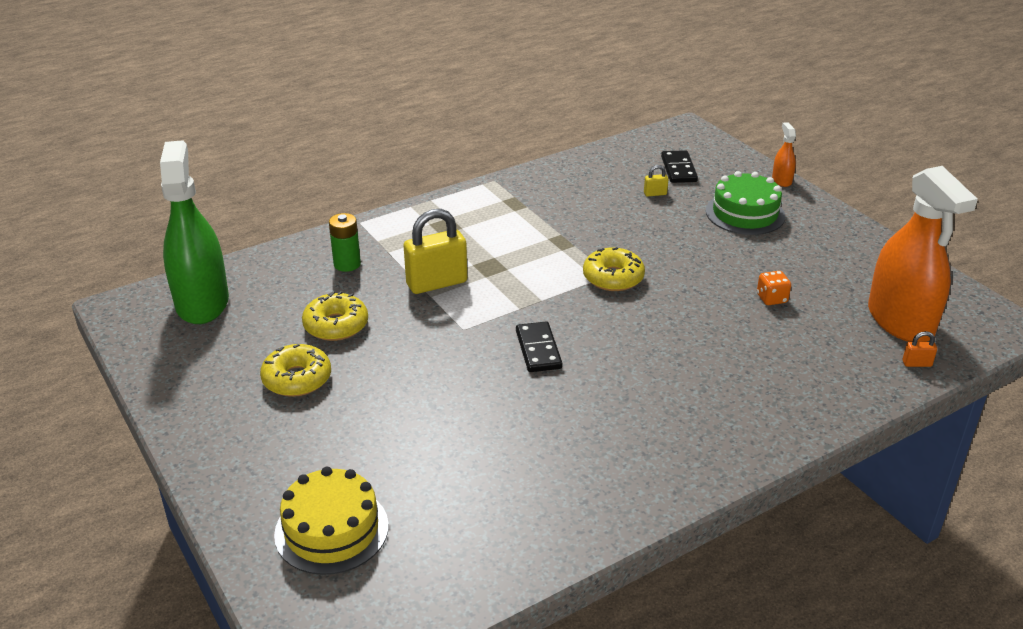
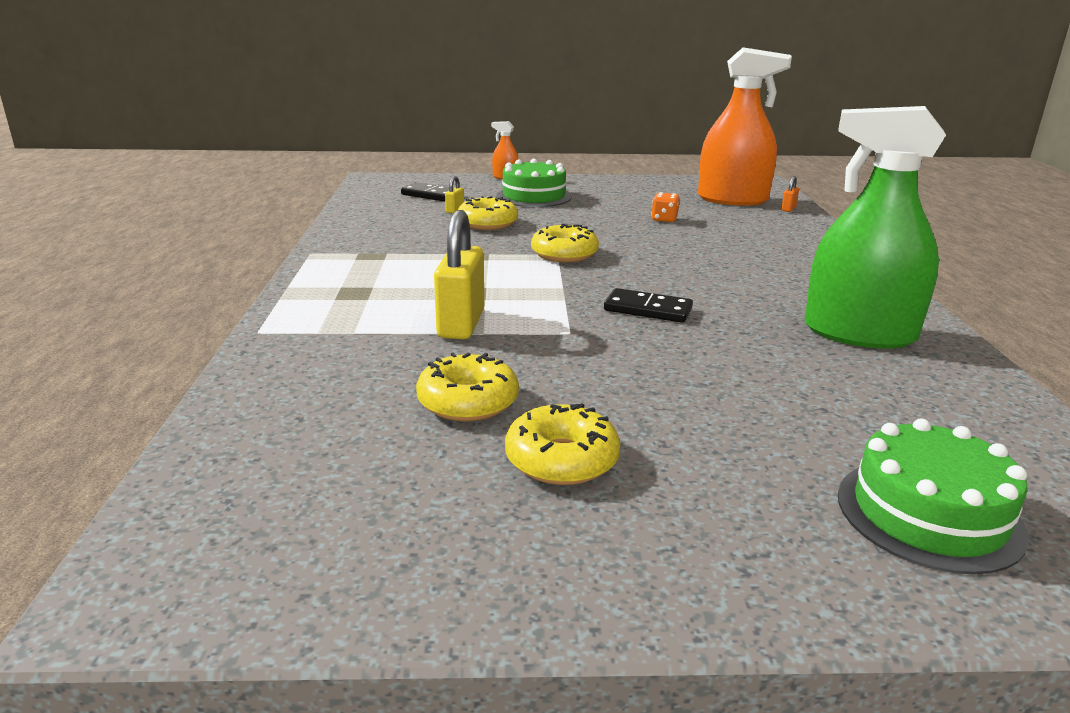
camera: 60 degrees left, 10 degrees down
green spray bottle [160,140,229,324] -> green spray bottle moved to [804,106,946,349]
yellow cake [274,467,389,575] -> green cake [838,418,1029,574]
green battery [329,213,361,272] -> none
none -> yellow donut [458,196,518,230]

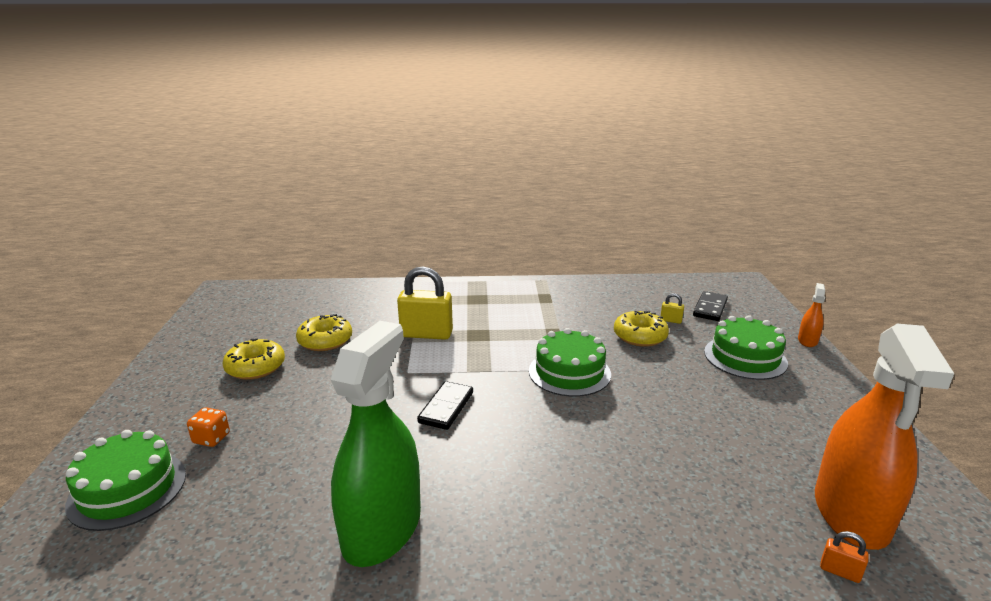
camera: 90 degrees right, 0 degrees up
yellow donut [531,224,599,263] -> green cake [529,328,611,397]
orange dice [651,192,680,222] -> orange dice moved to [187,407,230,447]

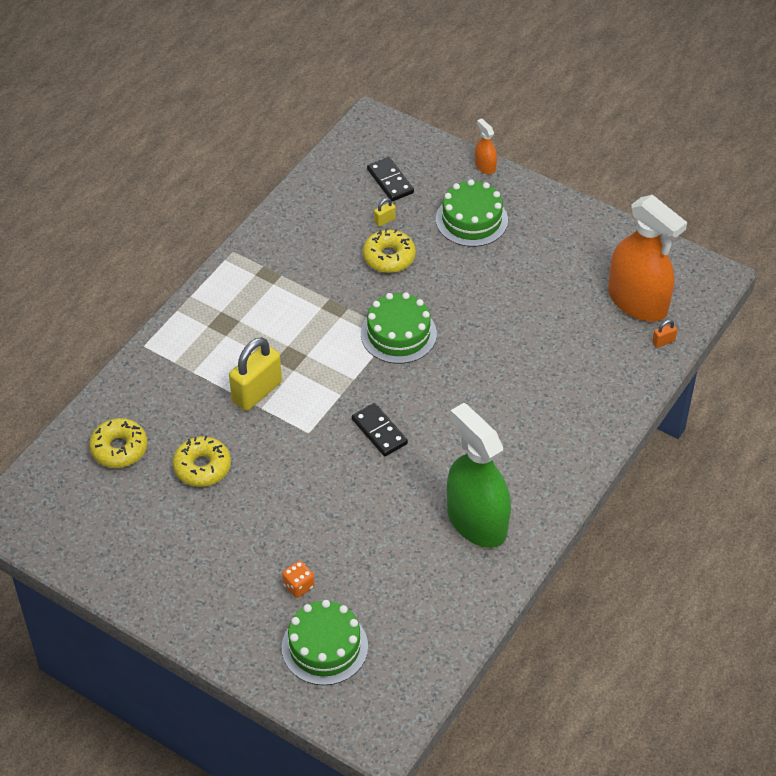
camera: 55 degrees left, 25 degrees up
yellow donut [222,339,285,380] -> yellow donut moved to [89,418,147,468]

